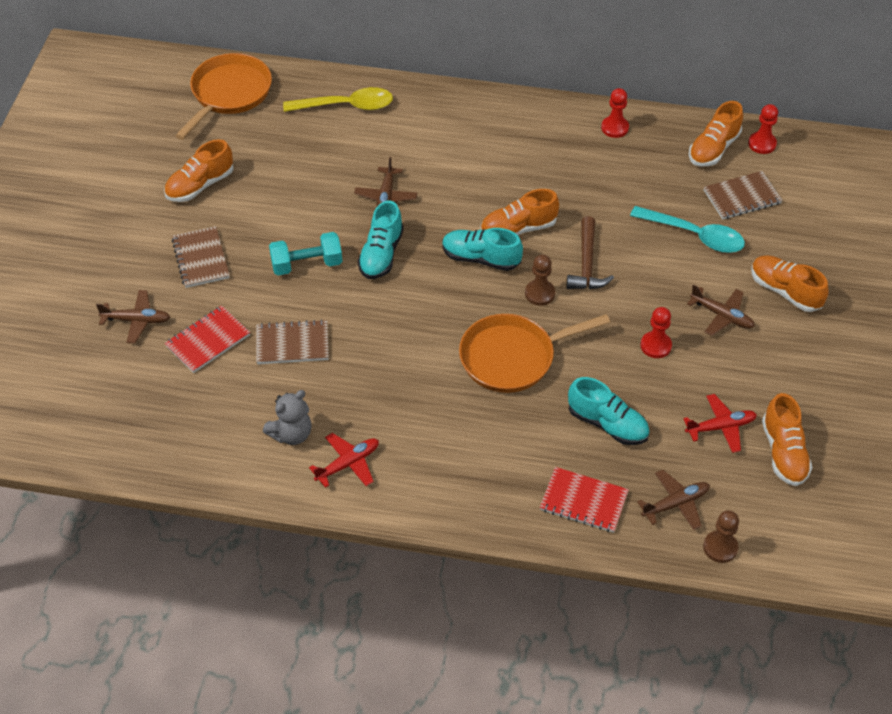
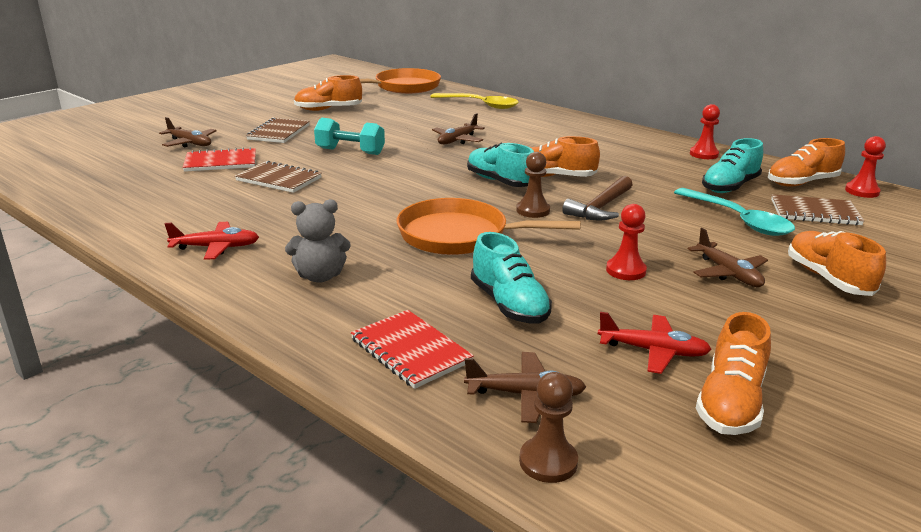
camera: 30 degrees right, 25 degrees down
grey teddy bear [263,390,312,445] -> grey teddy bear moved to [285,199,351,283]
turquoise shoe [358,201,404,279] -> turquoise shoe moved to [702,138,763,193]

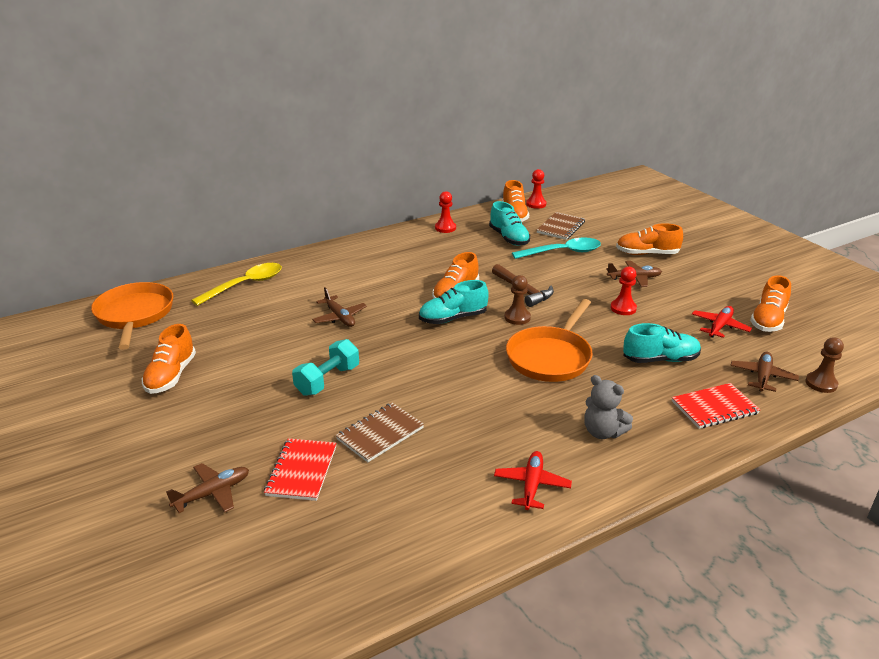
camera: 70 degrees left, 5 degrees up
brown notebook [246,117,310,143] -> none
grey teddy bear [285,199,351,283] -> grey teddy bear turned 120 degrees clockwise [584,375,633,439]
orange shoe [696,312,771,435] -> orange shoe turned 75 degrees clockwise [750,275,791,332]

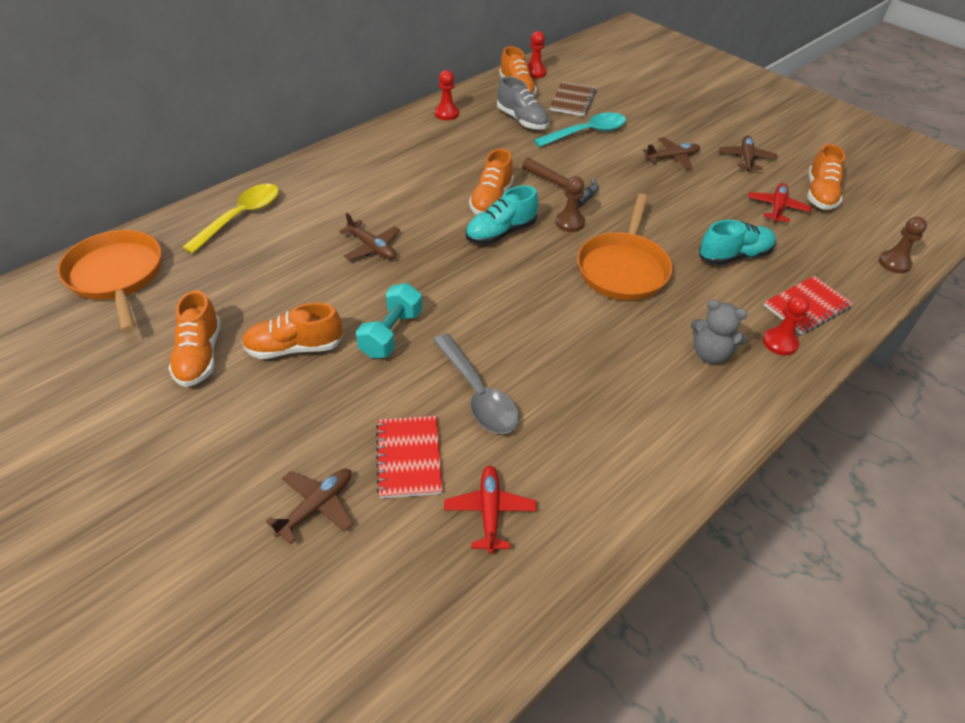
camera: 15 degrees left, 15 degrees up
brown notebook [336,403,424,462] -> grey spoon [433,333,519,434]
turquoise shoe [489,201,530,246] -> grey shoe [497,77,549,130]
red plane [494,451,572,510] -> red plane moved to [444,466,537,554]
red pawn [610,267,637,315] -> red pawn moved to [763,295,810,355]
orange shoe [616,223,683,255] -> orange shoe moved to [242,302,343,359]
brown plane [730,352,799,392] -> brown plane moved to [719,136,778,172]

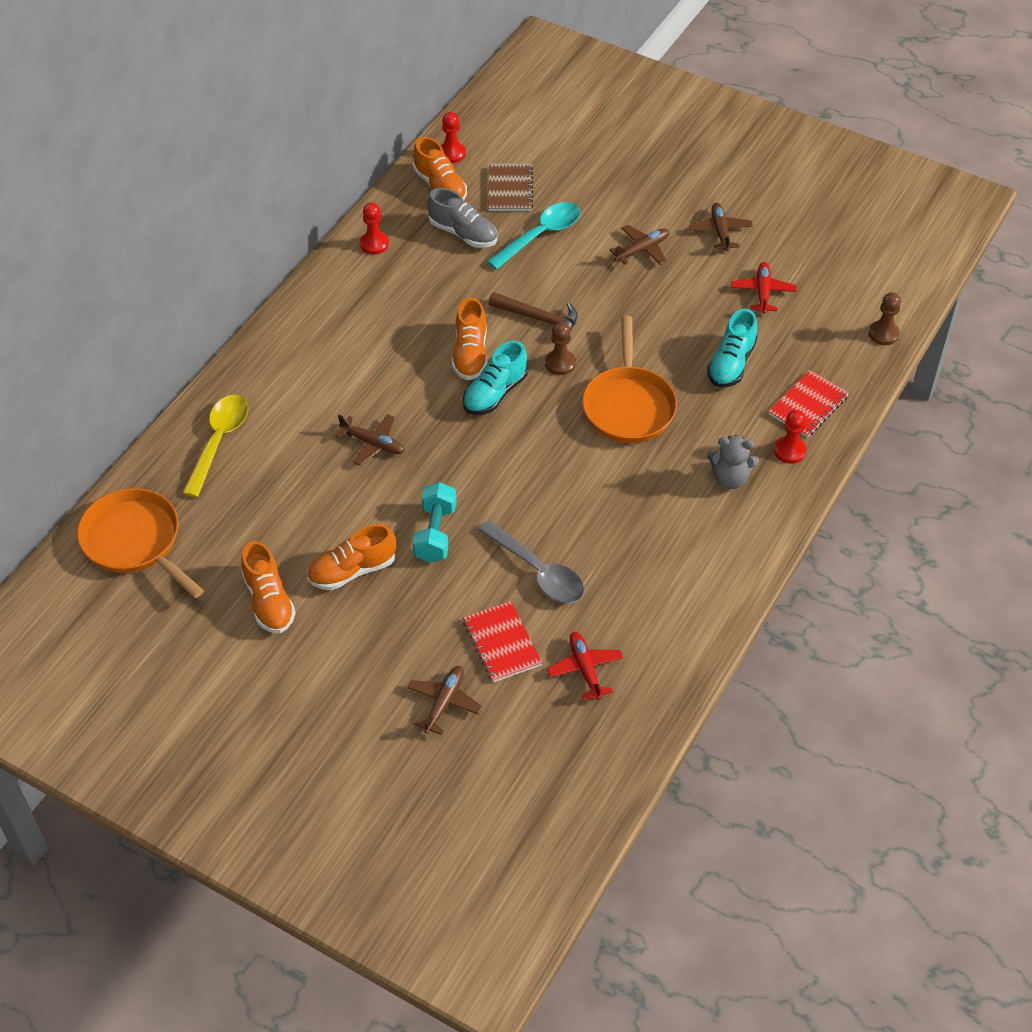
camera: 15 degrees left, 5 degrees up
turquoise shoe [699,220,776,265] -> turquoise shoe turned 150 degrees clockwise [707,309,757,388]
orange shoe [807,144,845,209] -> none

